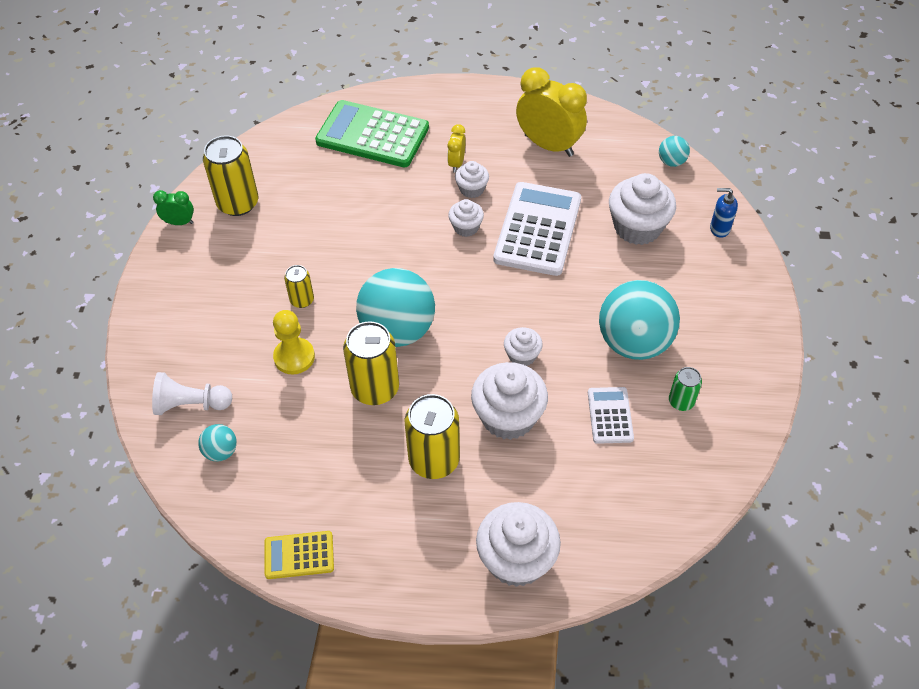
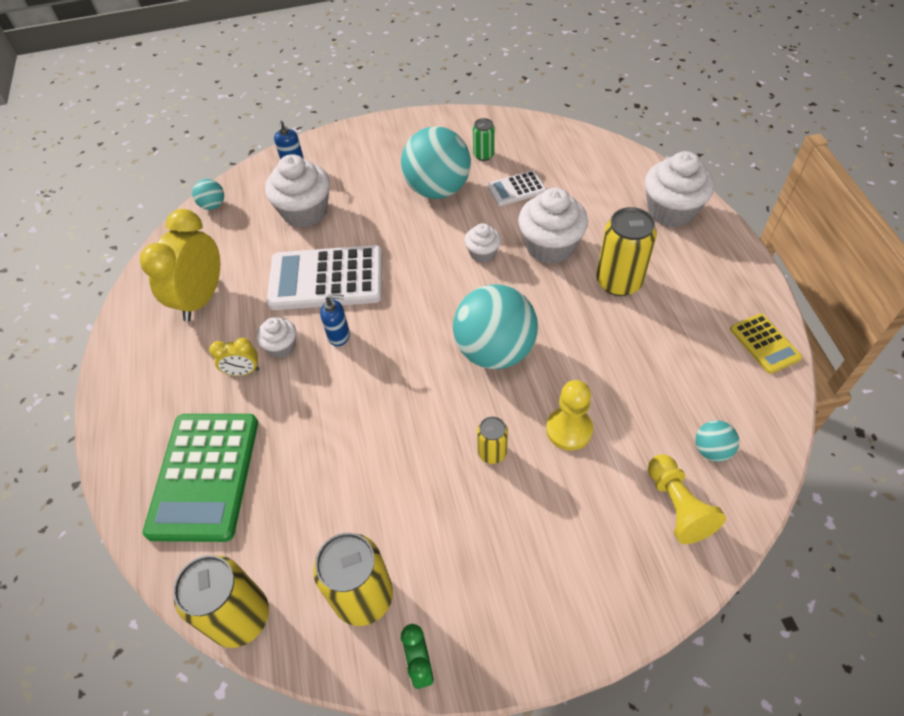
camera: 105 degrees left, 0 degrees up
white pawn [152,372,232,415] -> yellow pawn [648,454,726,544]
yellow can [343,321,399,405] -> yellow can moved to [173,555,269,648]
white cupcake [448,199,484,237] -> blue soap dispenser [320,294,350,346]

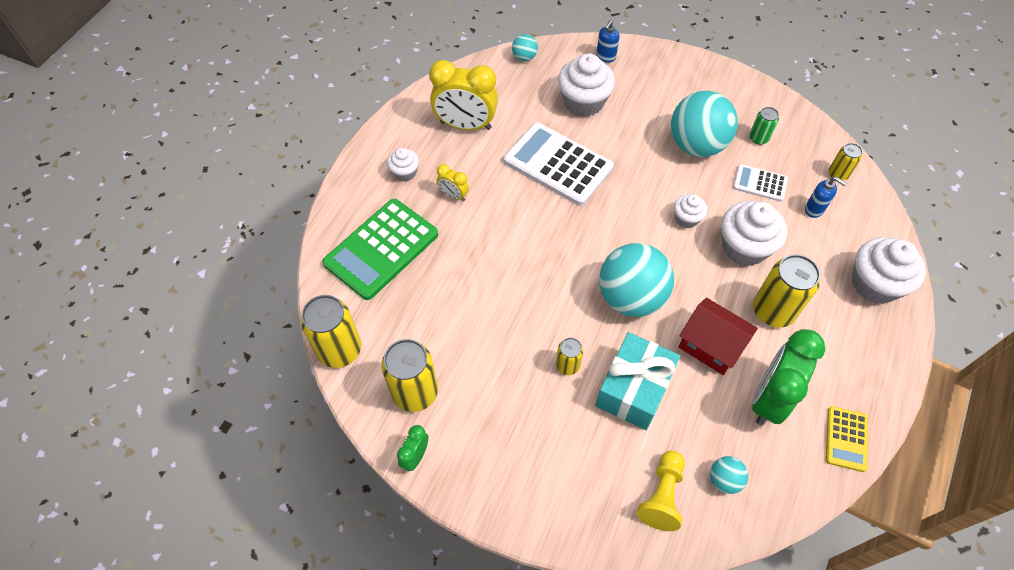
camera: 35 degrees right, 5 degrees up
yellow clock [140,209,220,321] -> yellow clock turned 135 degrees counterclockwise [429,60,498,130]
white cupcake [257,318,296,358] -> white cupcake moved to [387,148,419,181]
blue soap dispenser [320,294,350,346] -> blue soap dispenser moved to [805,177,847,218]
yellow pawn [546,380,593,450] -> turquoise gift [595,332,680,430]
none -> red house [679,297,758,375]
none -> green clock [752,329,825,425]
none -> yellow can [829,143,863,181]

